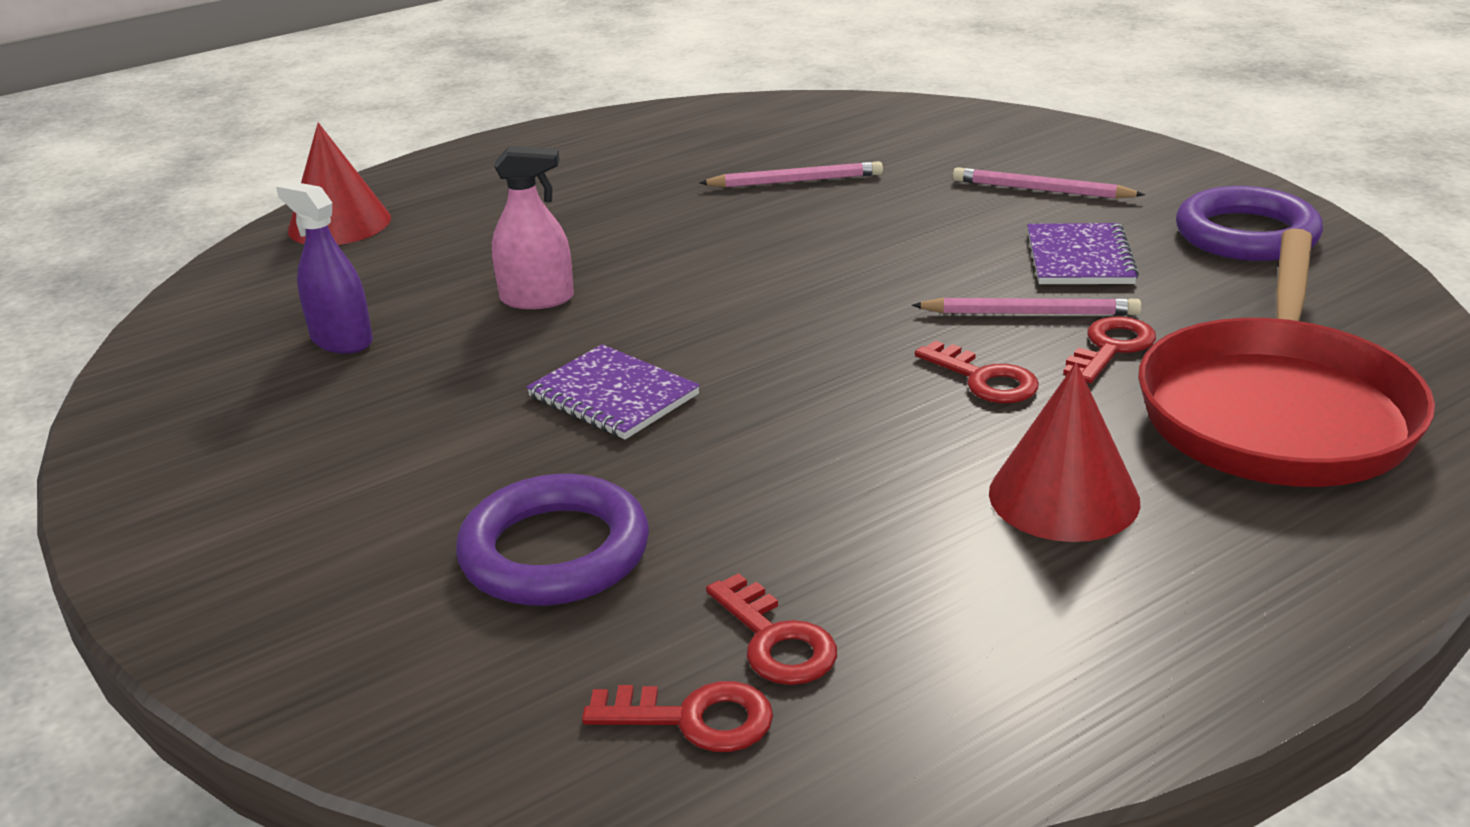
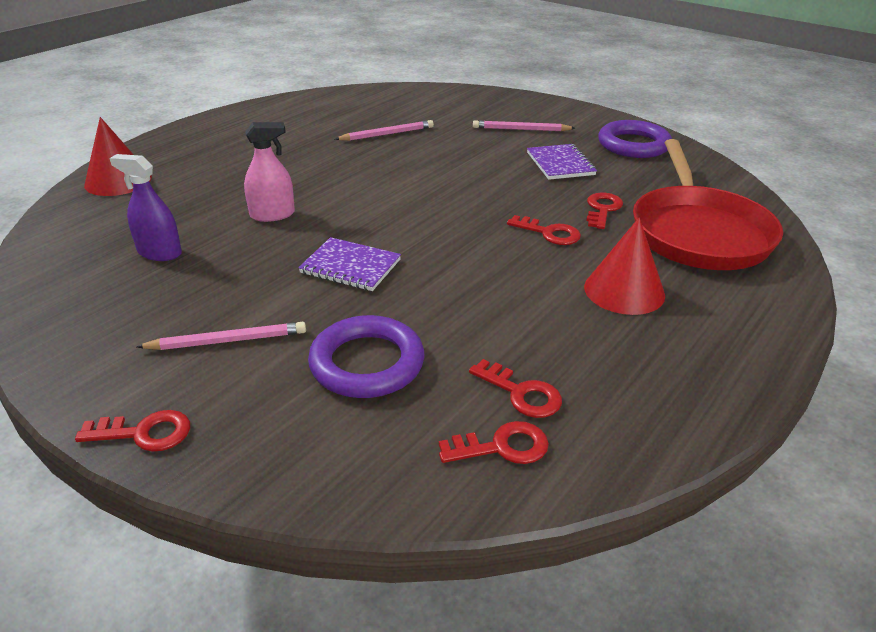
camera: 20 degrees left, 5 degrees up
pink pencil [912,297,1142,316] -> pink pencil moved to [136,322,306,350]
none -> red key [75,410,190,452]

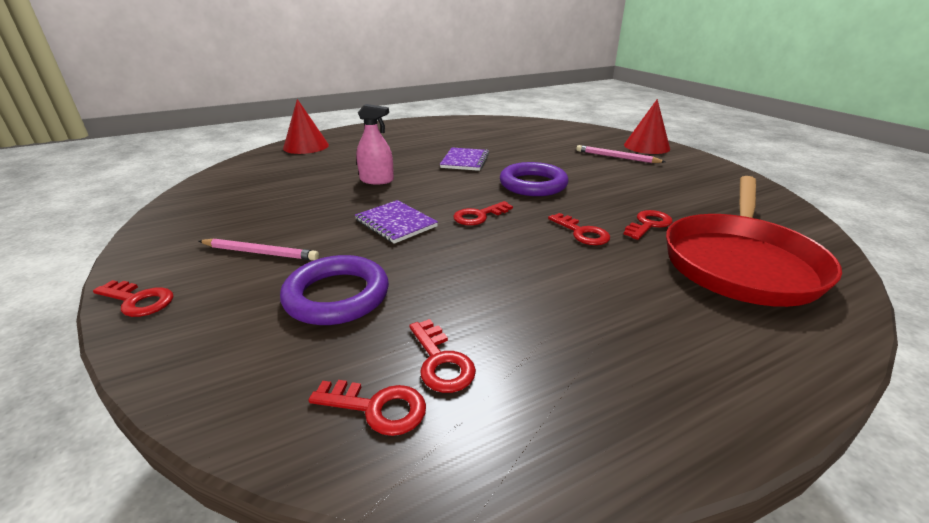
camera: 25 degrees right, 5 degrees down
purple spray bottle [109,154,182,261] -> none
pink pencil [335,120,434,141] -> none
purple notebook [527,144,597,180] -> purple notebook moved to [440,148,489,171]
red cone [584,217,665,315] -> red cone moved to [624,99,670,154]
purple ring [598,120,672,158] -> purple ring moved to [500,162,568,196]
none -> red key [453,201,513,225]

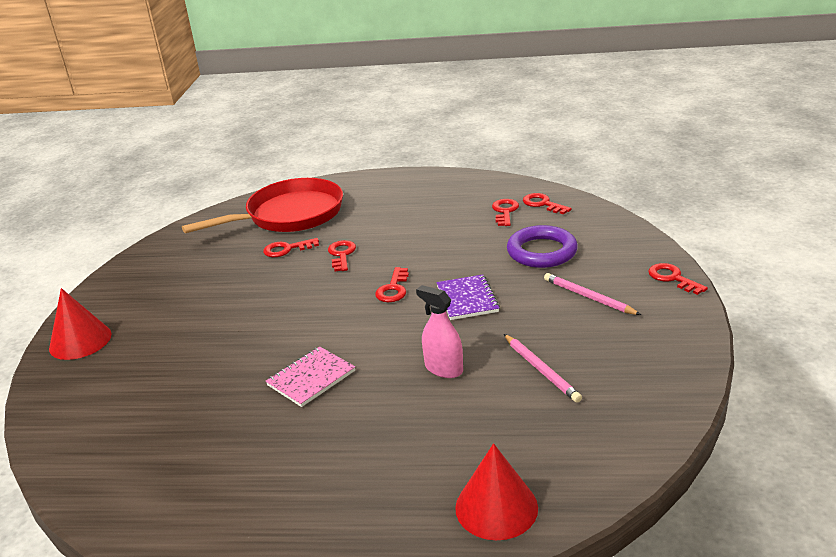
camera: 145 degrees left, 0 degrees up
purple notebook [440,148,489,171] -> pink notebook [266,346,355,407]
red key [453,201,513,225] -> red key turned 105 degrees clockwise [375,267,409,302]
purple ring [500,162,568,196] -> none
pink pencil [576,145,665,163] -> pink pencil moved to [504,334,582,403]

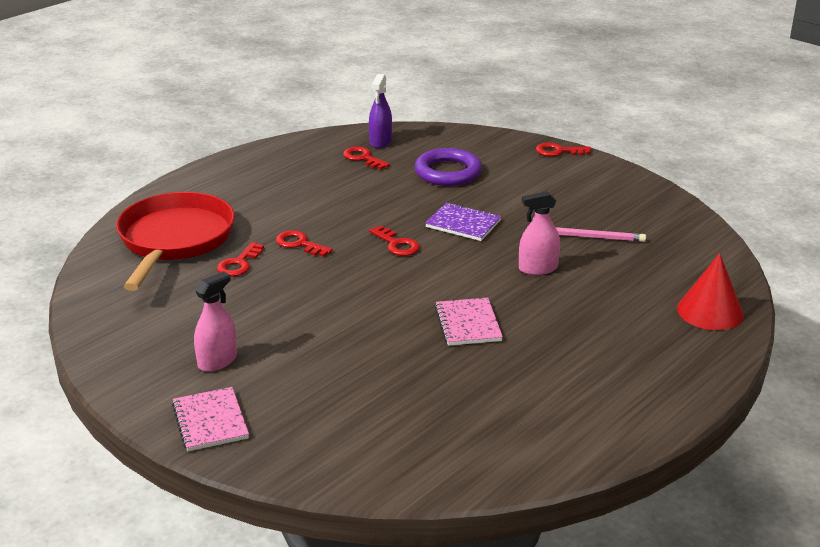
camera: 55 degrees left, 0 degrees up
red cone [49,288,111,360] -> pink notebook [172,387,249,451]
red key [523,193,572,215] -> purple spray bottle [369,74,392,148]
pink pencil [544,273,641,315] -> none
none -> pink spray bottle [194,271,237,372]

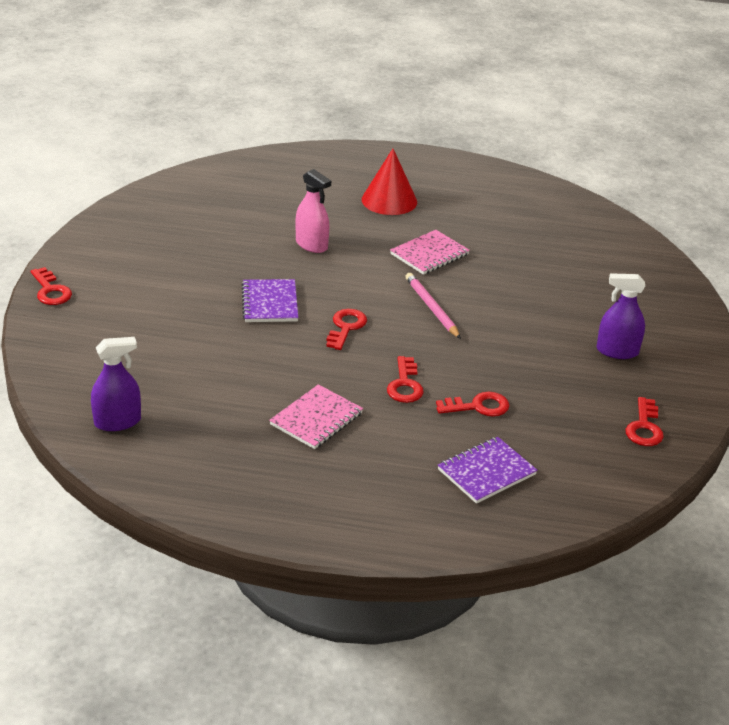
camera: 125 degrees left, 5 degrees up
red pan [116,192,235,291] -> purple notebook [438,437,538,504]
pink notebook [172,387,249,451] -> pink notebook moved to [269,384,363,449]
pink spray bottle [194,271,237,372] -> purple spray bottle [597,273,645,359]
red key [343,147,390,170] -> red key moved to [626,397,664,446]
purple ring [415,148,482,186] -> none
pink pencil [556,227,646,242] -> pink pencil moved to [405,273,461,339]
red cone [677,253,744,330] -> red cone moved to [362,149,417,215]

